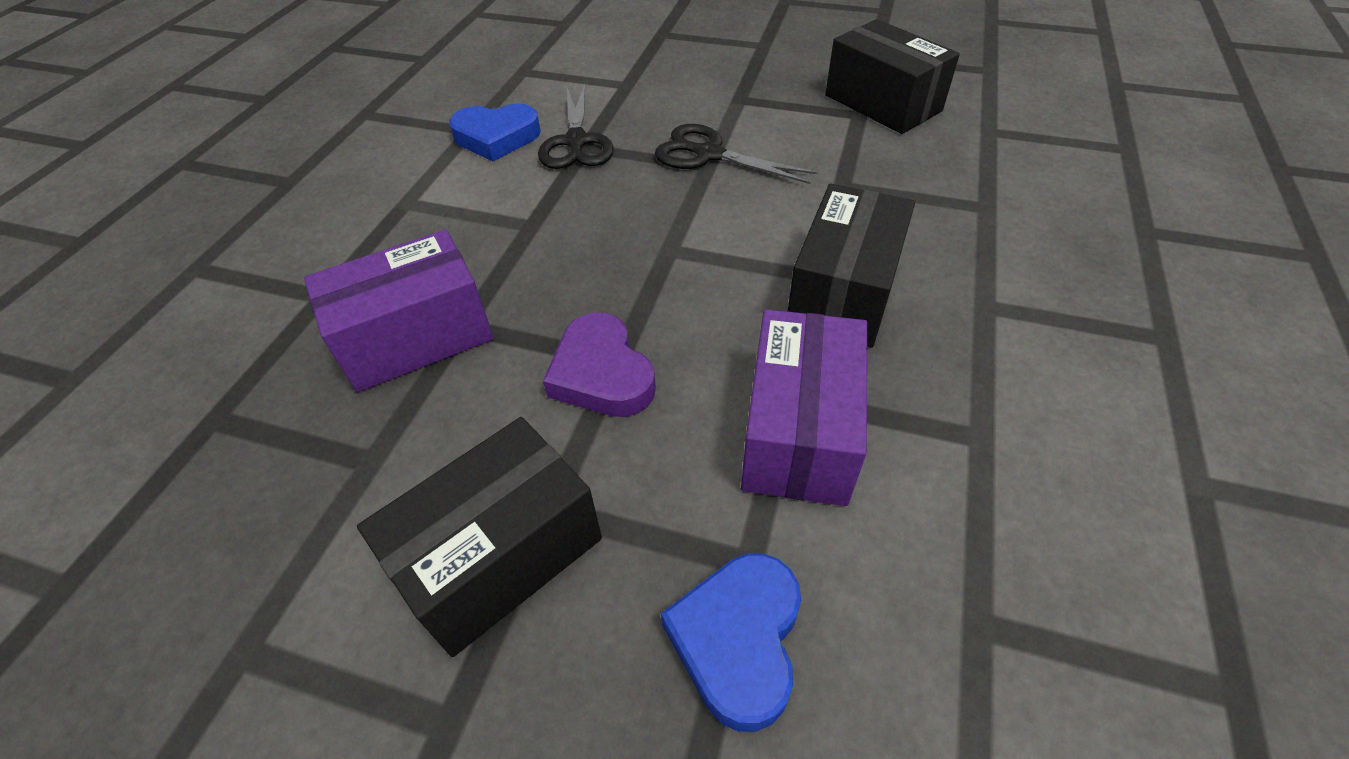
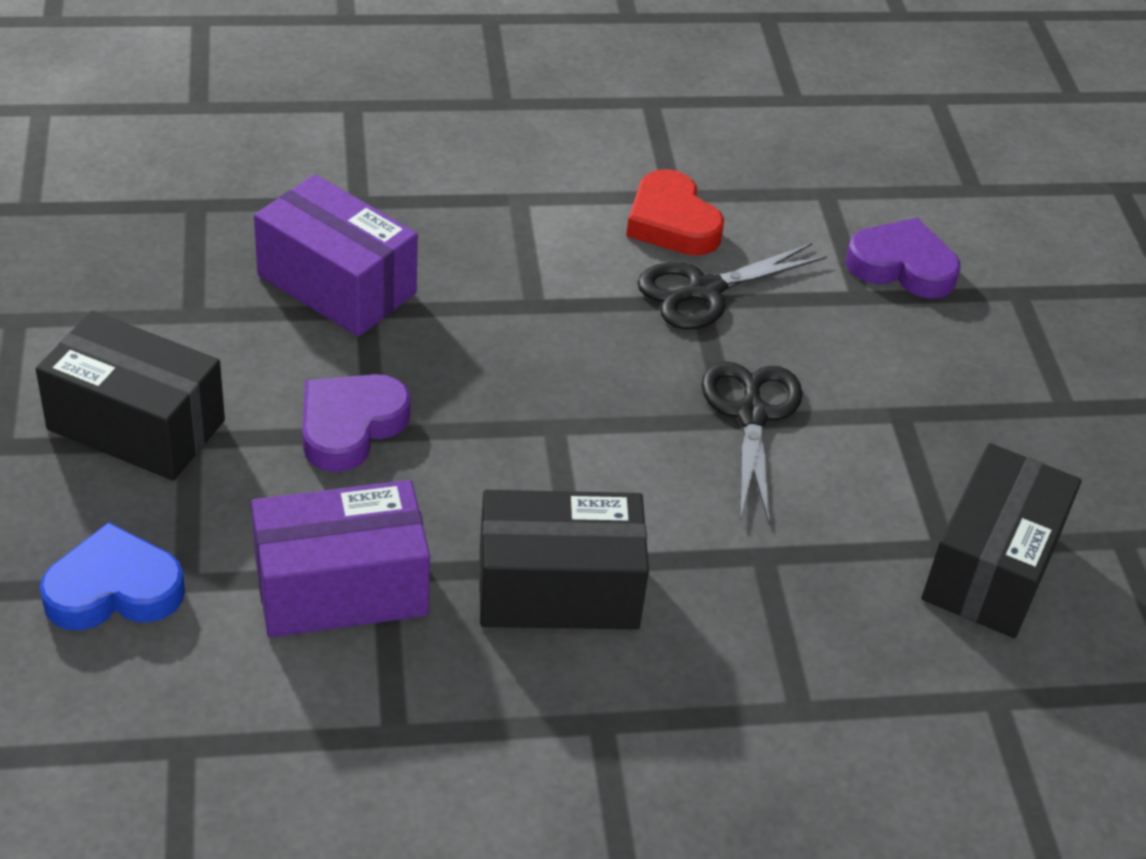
camera: 60 degrees right, 5 degrees down
blue heart [449,103,541,161] -> red heart [626,169,724,256]
none -> purple heart [846,218,960,299]

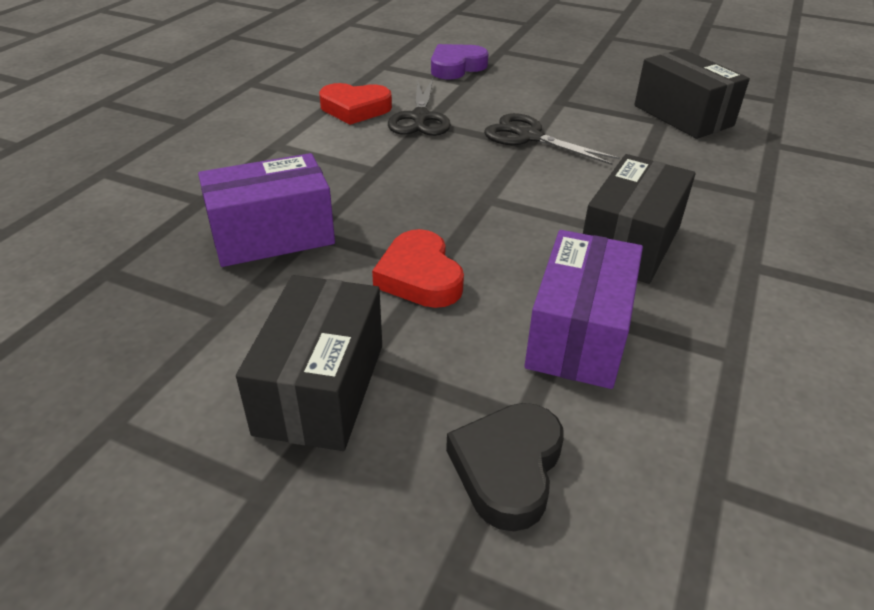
camera: 55 degrees left, 5 degrees down
black box [36,311,225,481] -> black box turned 45 degrees counterclockwise [236,275,382,451]
blue heart [40,522,185,630] -> black heart [446,403,564,531]
purple heart [302,374,410,472] -> red heart [372,229,464,308]

